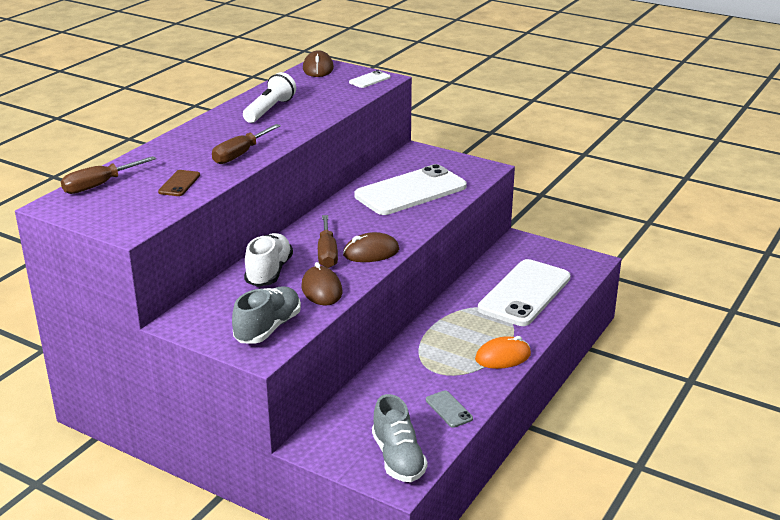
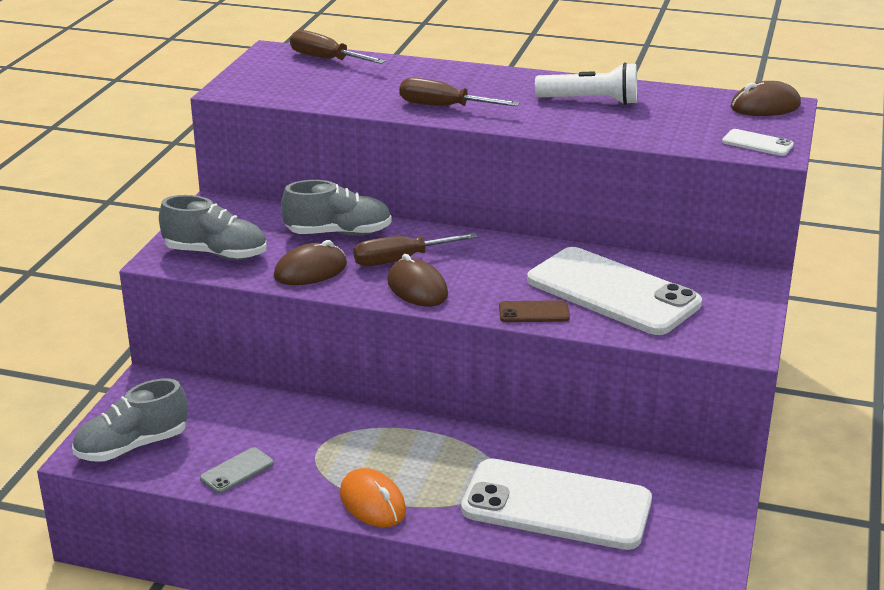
camera: 75 degrees right, 0 degrees up
brown phone [158,170,200,196] -> brown phone moved to [499,300,570,322]
white shoe [244,233,293,287] -> grey shoe [281,180,392,236]

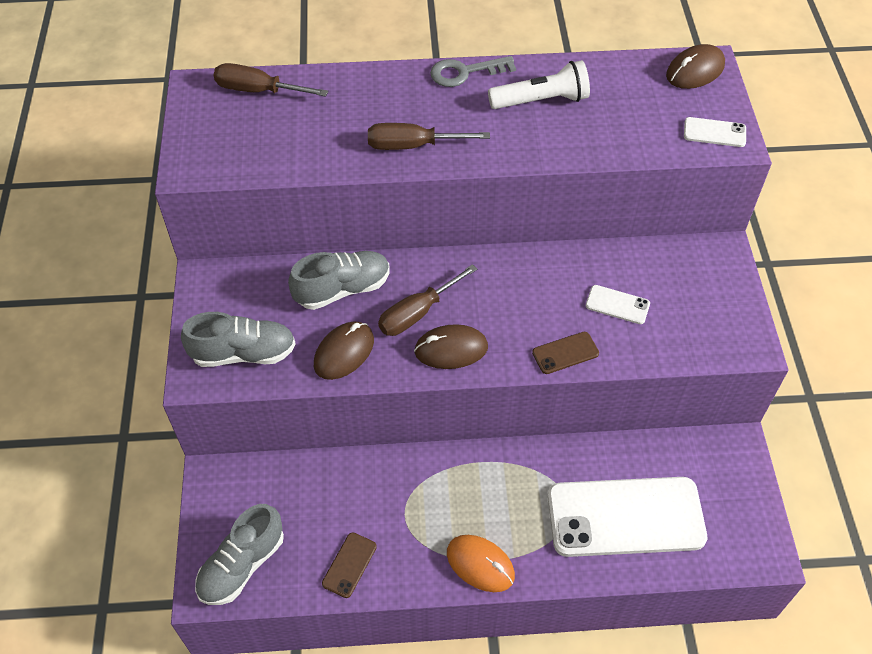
camera: 20 degrees left, 25 degrees up
grey phone [200,447,274,494] -> brown phone [322,532,377,598]
brown mouse [387,254,448,306] -> brown mouse turned 45 degrees counterclockwise [414,324,488,369]
white phone [527,247,702,335] -> white phone [586,285,650,324], size x0.41
none -> grey key [430,56,516,87]

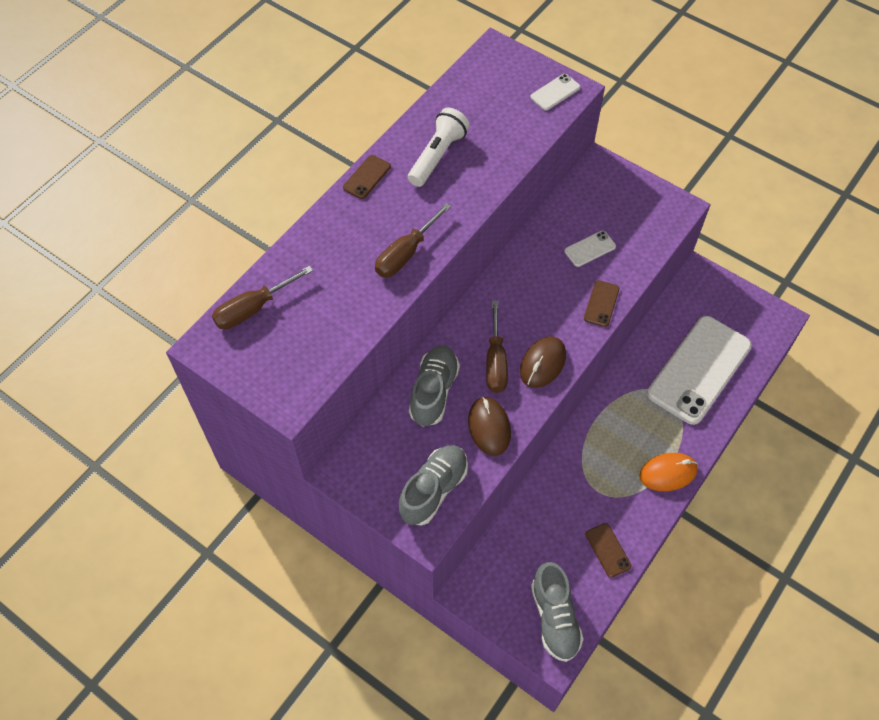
camera: 50 degrees left, 5 degrees up
grey key [430,56,516,87] -> brown phone [343,155,391,199]
brown mouse [666,44,725,89] -> none

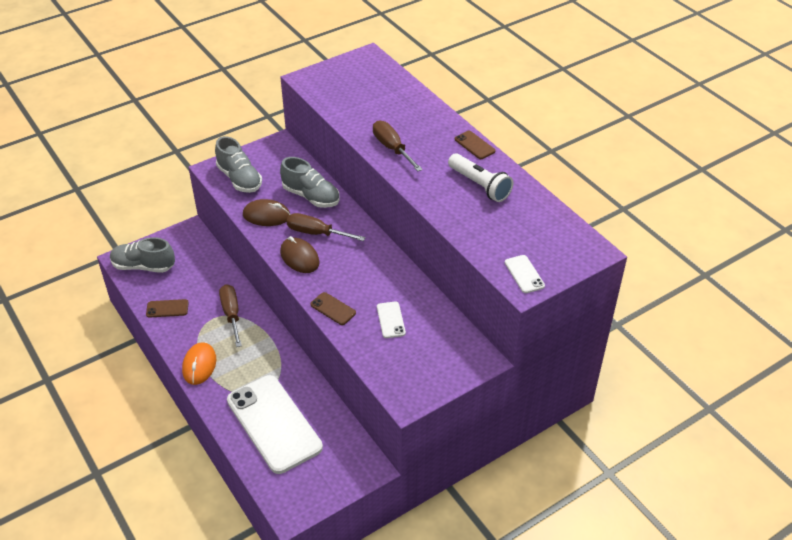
camera: 110 degrees right, 15 degrees down
brown screwdriver [212,266,313,329] -> brown screwdriver moved to [219,284,242,347]

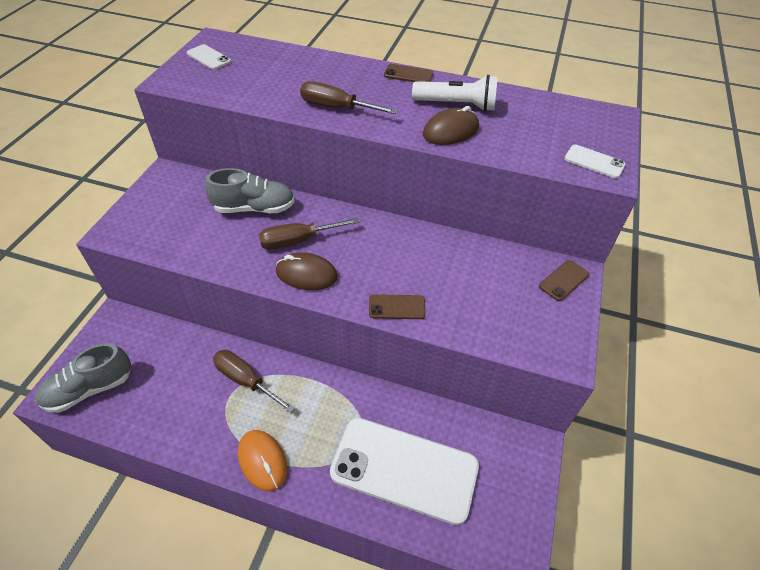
camera: 40 degrees left, 5 degrees up
brown phone [146,299,189,318] -> brown phone moved to [539,260,589,301]
grey shoe [215,136,262,193] -> none
brown mouse [243,199,291,226] -> brown mouse moved to [423,106,479,145]
white phone [377,302,406,338] -> white phone moved to [187,44,231,70]

